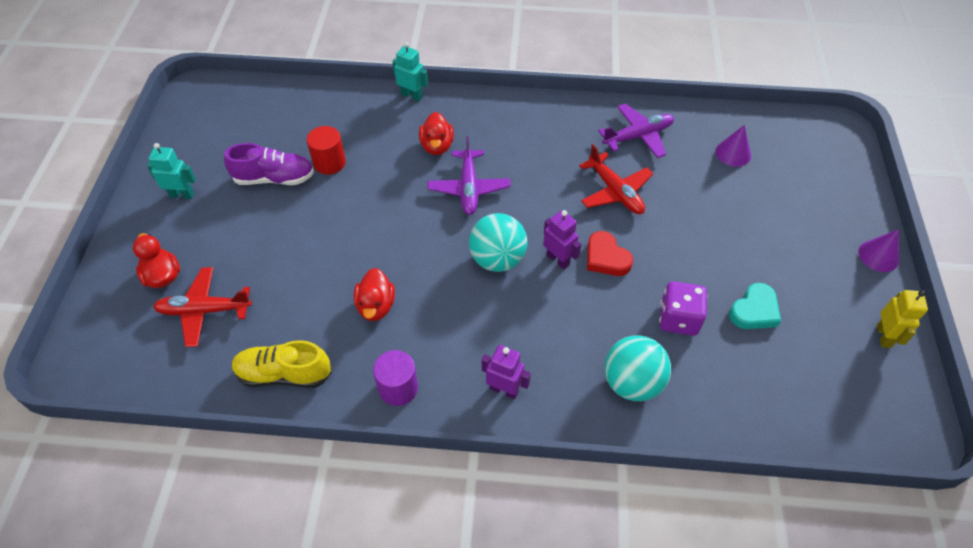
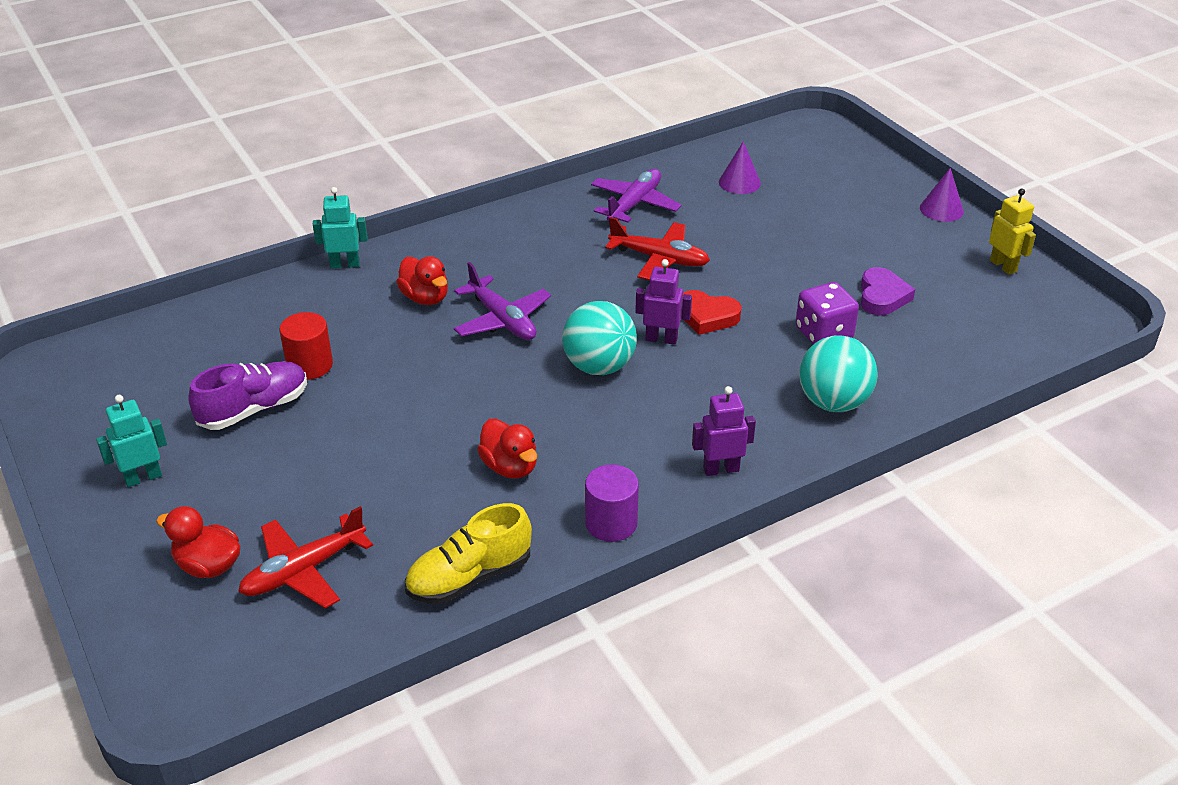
camera: 35 degrees left, 15 degrees down
turquoise heart [729,283,781,329] -> purple heart [861,267,915,315]

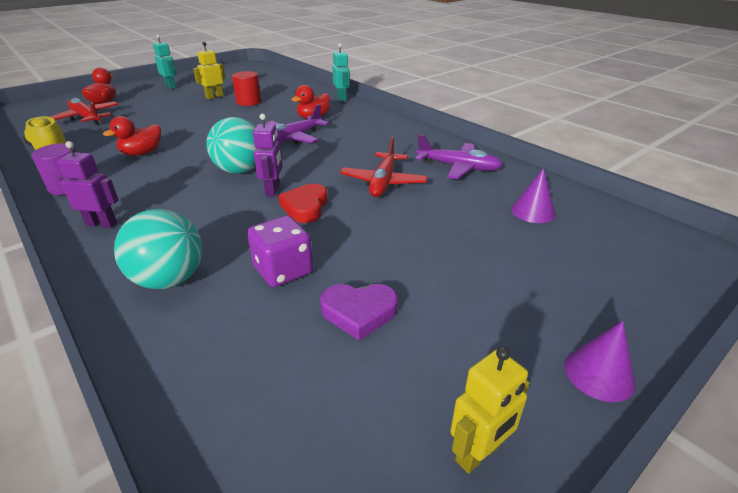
camera: 80 degrees right, 5 degrees down
purple shoe [188,361,307,430] -> yellow robot [193,42,226,99]
purple robot [692,386,756,476] -> purple robot turned 60 degrees counterclockwise [57,141,119,228]

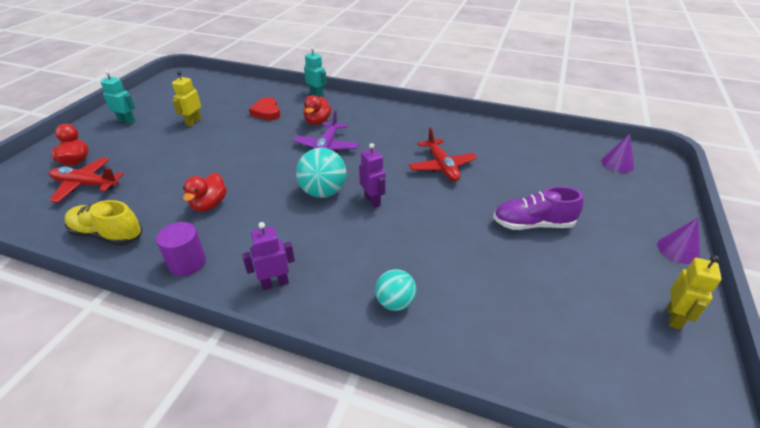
camera: 30 degrees left, 5 degrees up
turquoise ball [114,209,202,289] -> turquoise ball [375,269,417,311], size x0.64
red cylinder [232,71,261,106] -> none
purple dice [247,215,313,287] -> none
red heart [278,184,328,223] -> red heart moved to [249,97,280,120]
purple heart [320,284,398,340] -> none
purple plane [416,134,503,179] -> none
purple cone [511,168,555,223] -> purple cone moved to [601,134,634,173]
none -> purple shoe [493,186,584,230]

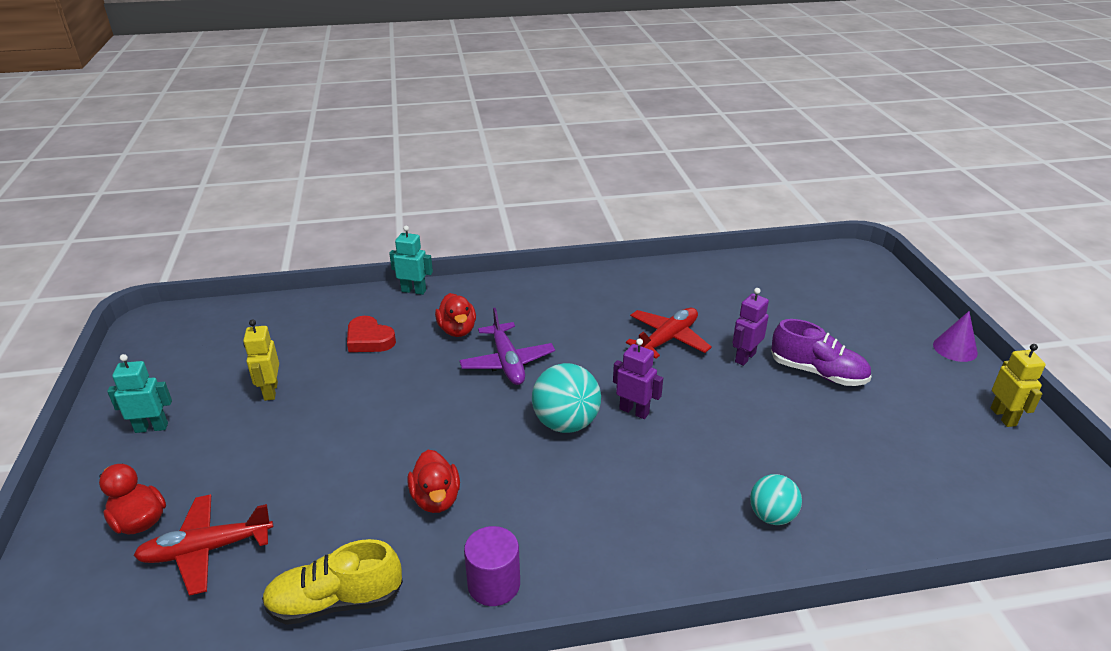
camera: 30 degrees left, 5 degrees down
purple robot [242,222,295,290] -> purple robot moved to [732,288,769,366]
red plane [409,127,477,182] -> red plane turned 90 degrees counterclockwise [626,308,712,359]
purple shoe [493,186,584,230] -> purple shoe turned 120 degrees counterclockwise [771,319,872,386]
purple cone [601,134,634,173] -> none

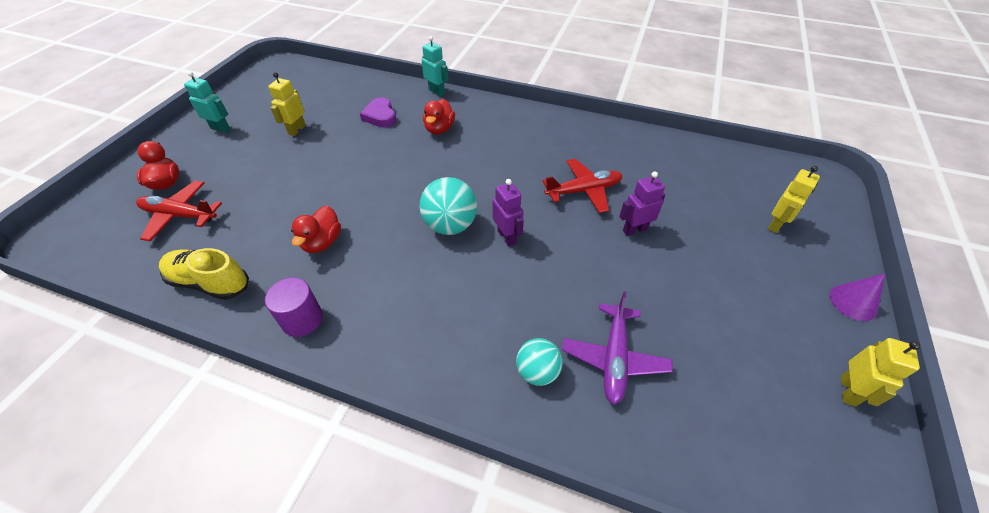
camera: 30 degrees right, 15 degrees up
red heart [347,316,396,352] -> purple heart [360,97,396,128]
purple plane [459,308,555,385] -> purple plane moved to [562,292,673,405]
purple shoe [771,319,872,386] -> none
none -> yellow robot [768,166,820,233]

